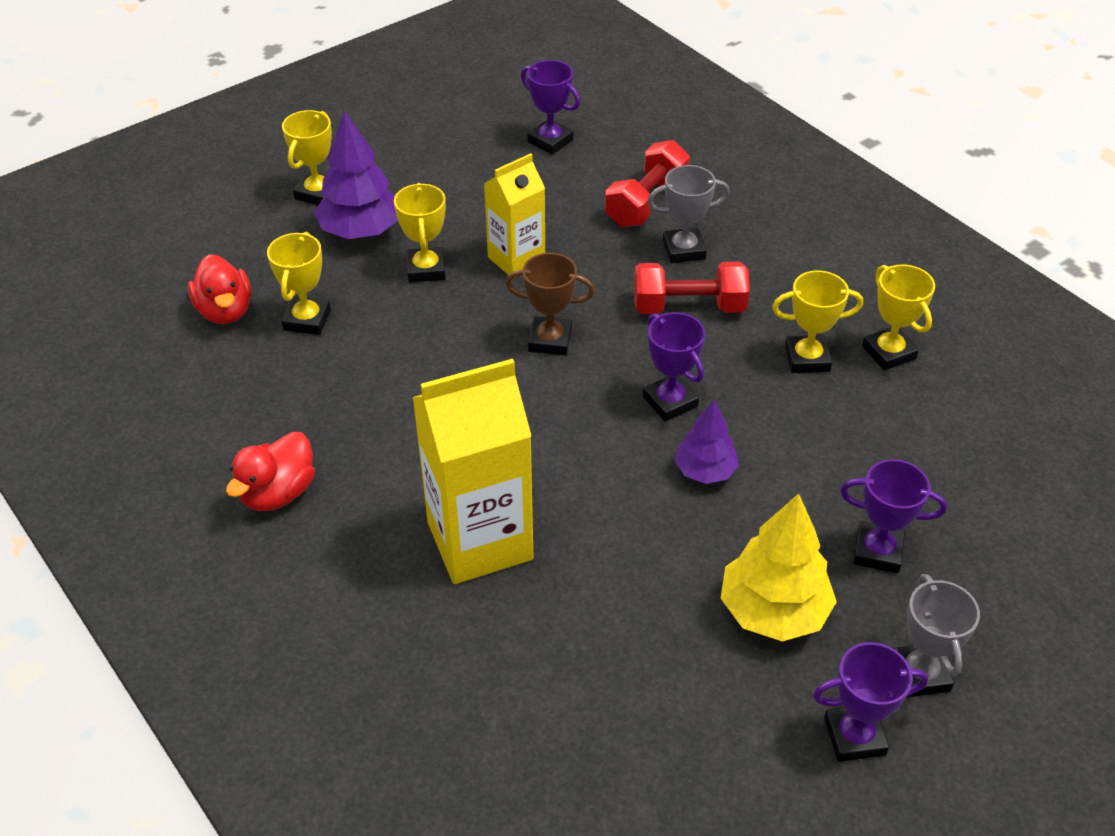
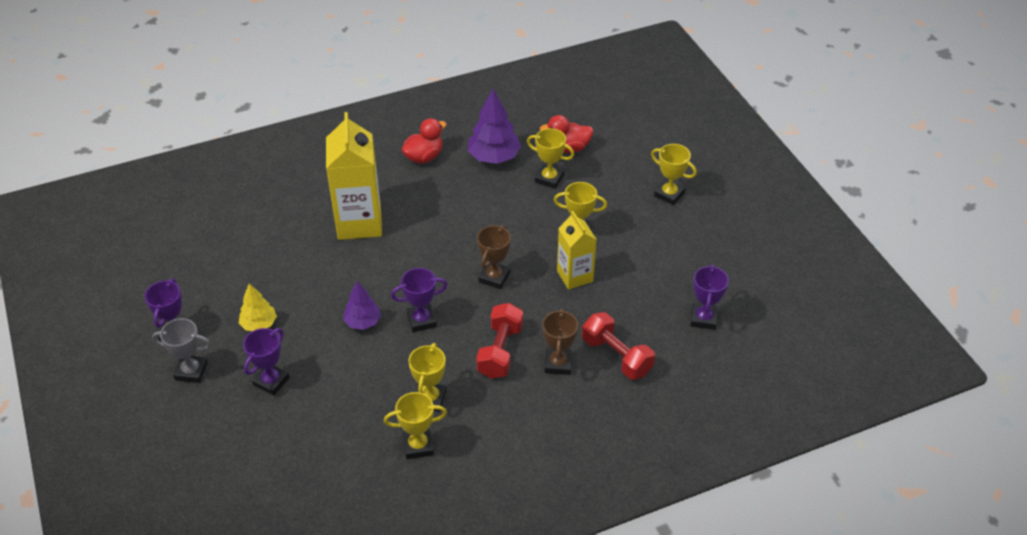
camera: 105 degrees right, 0 degrees up
red duck [226,432,315,511] -> red duck turned 90 degrees clockwise [402,118,446,164]
purple tree [314,110,398,239] -> purple tree moved to [468,89,521,164]
purple trophy [521,60,580,155] -> purple trophy turned 45 degrees counterclockwise [690,264,729,330]
grey trophy [648,165,730,263] -> brown trophy [542,308,578,375]
yellow tree [721,493,837,642] -> yellow tree [239,284,277,331], size x0.62

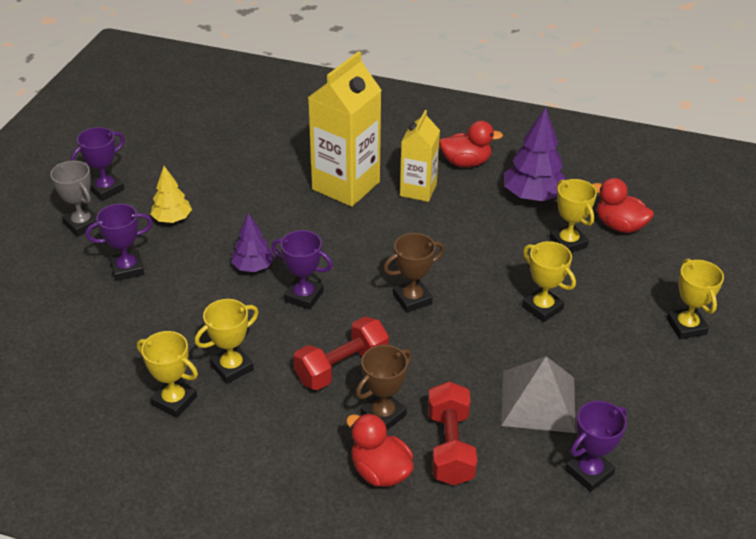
camera: 40 degrees right, 5 degrees down
yellow carton [557,211,597,289] -> yellow carton moved to [400,110,440,202]
none -> red duck [346,413,414,487]
none -> grey pyramid [501,356,576,433]

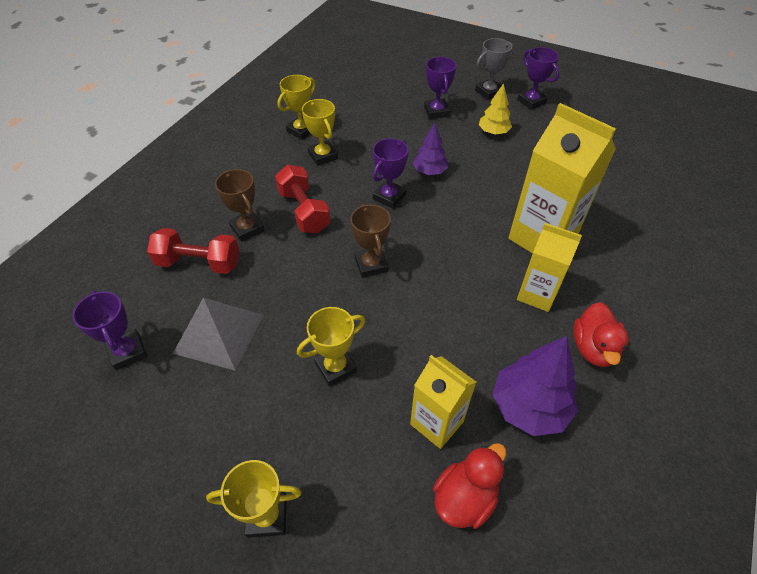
camera: 100 degrees right, 10 degrees up
red duck [346,413,414,487] -> none
yellow trophy [550,179,597,253] -> yellow carton [410,355,476,449]

